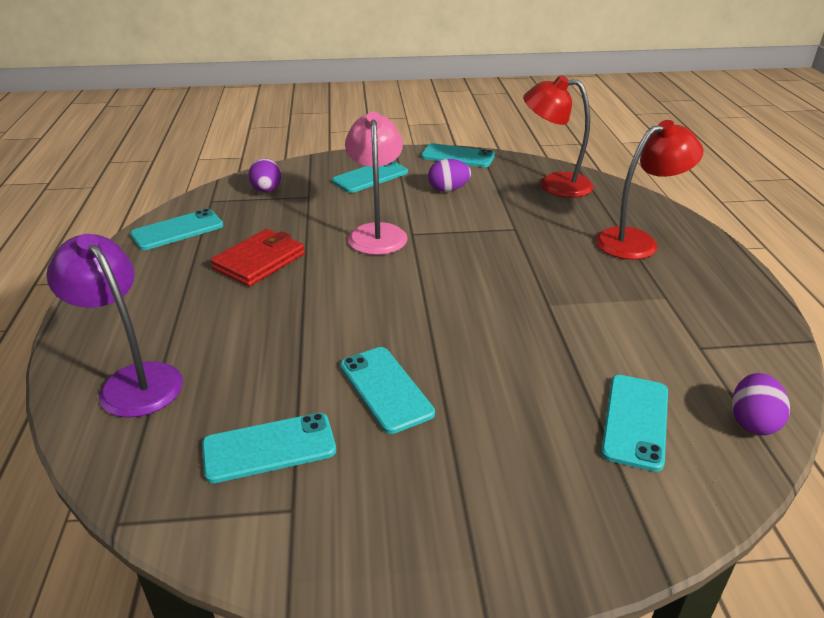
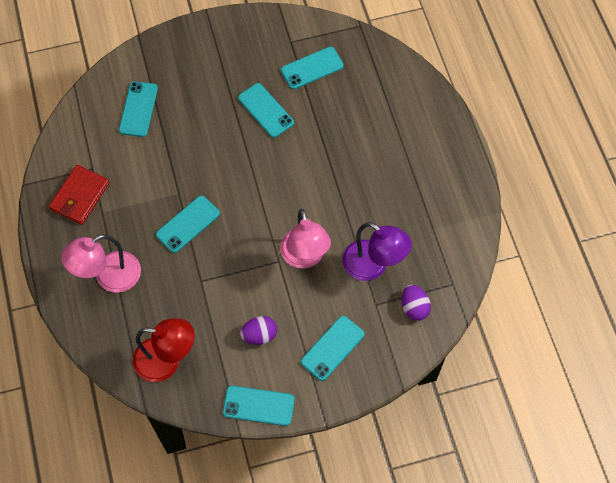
camera: 170 degrees right, 30 degrees up
purple lamp [46,234,183,418] -> purple lamp moved to [342,222,412,281]
turquoise phone [130,209,224,250] -> turquoise phone moved to [156,195,220,253]
red wallet [210,229,305,287] -> red wallet moved to [49,165,110,225]
red lamp [595,120,703,260] -> pink lamp [61,234,141,293]
purple egg [732,373,790,435] -> none

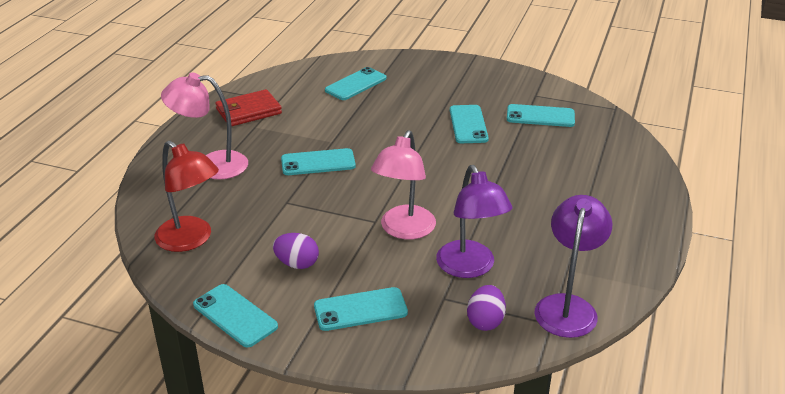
camera: 35 degrees right, 30 degrees down
none -> purple lamp [535,195,612,338]

